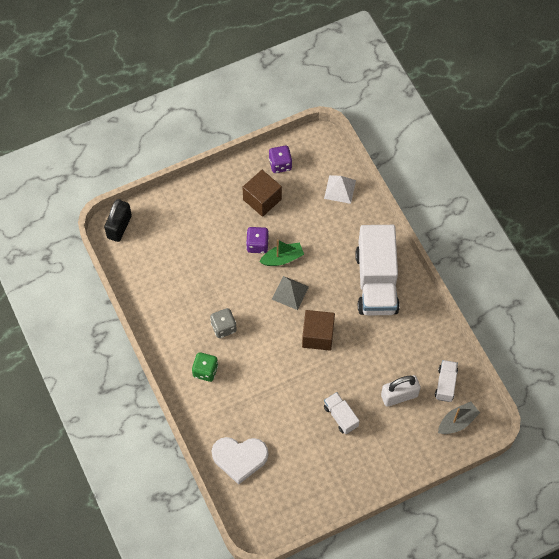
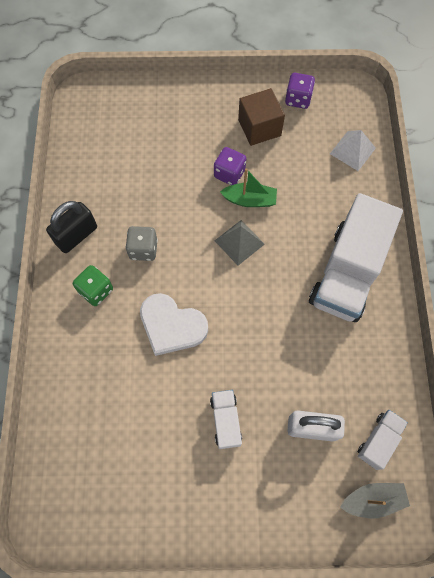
camera: 25 degrees right, 5 degrees up
black padlock [104,199,132,242] -> black padlock moved to [46,201,97,253]
white heart [212,437,268,485] -> white heart moved to [140,293,208,356]
brown cube [302,310,335,351] -> none

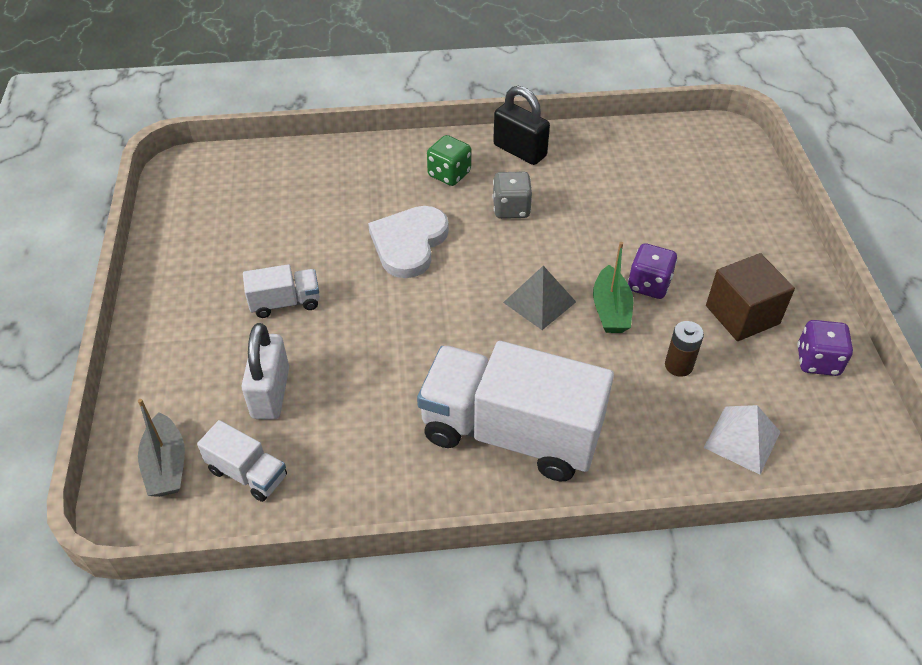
camera: 85 degrees right, 20 degrees down
none -> brown battery [665,321,704,377]

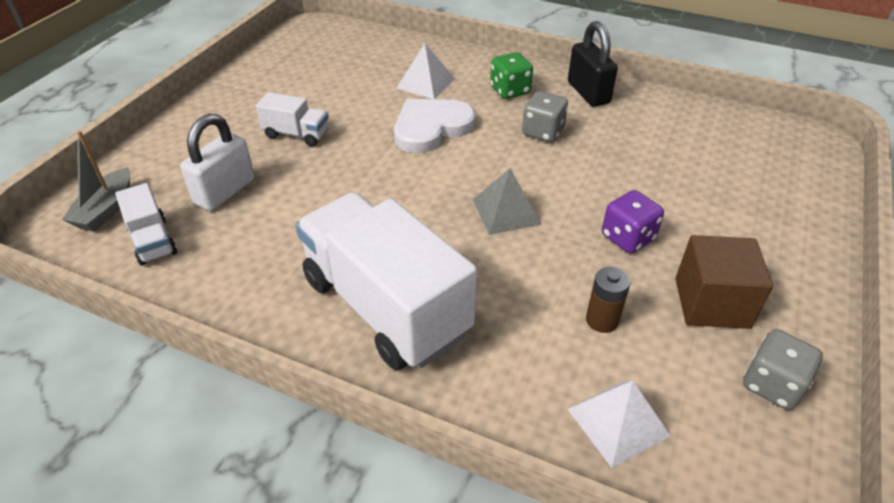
camera: 30 degrees right, 5 degrees down
green boat [593,242,633,333] -> none
purple dice [797,320,853,376] -> grey dice [743,329,823,410]
none -> white pyramid [397,43,455,99]

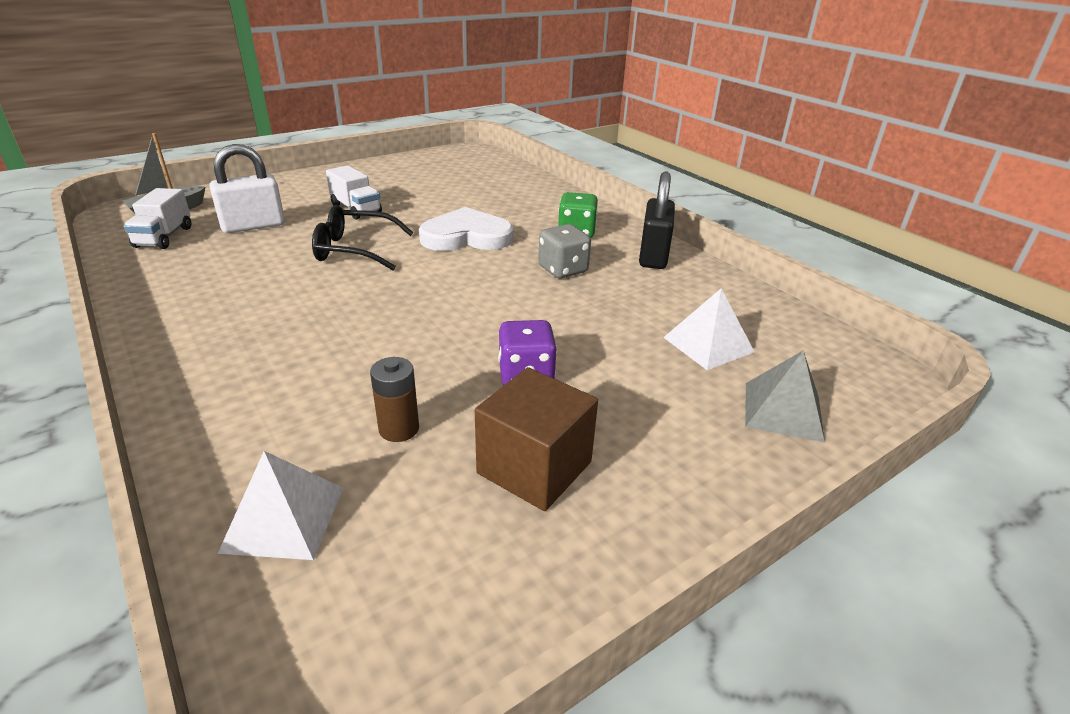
camera: 30 degrees right, 10 degrees down
white truck [296,192,477,370] -> none
white pyramid [397,43,455,99] -> white pyramid moved to [663,288,754,370]
grey pyramid [473,169,542,235] -> grey pyramid moved to [745,350,825,443]
grey dice [743,329,823,410] -> none
none -> black glasses [312,205,413,270]

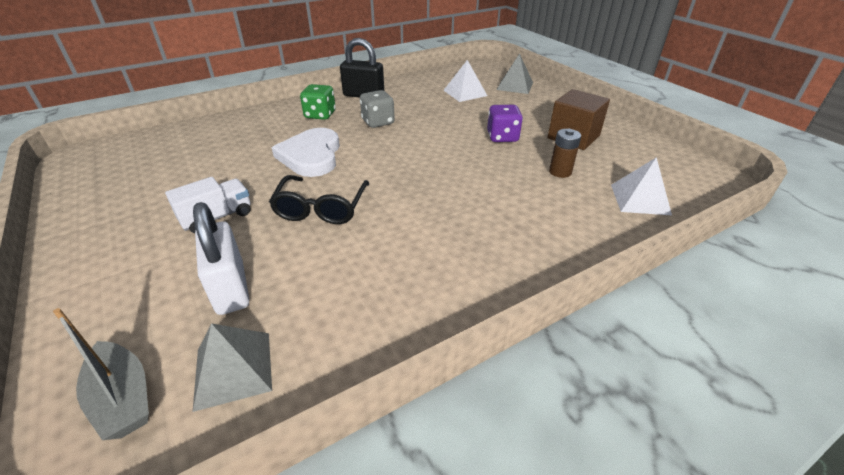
camera: 85 degrees left, 5 degrees up
white truck [123,188,191,249] -> grey pyramid [193,323,272,412]

